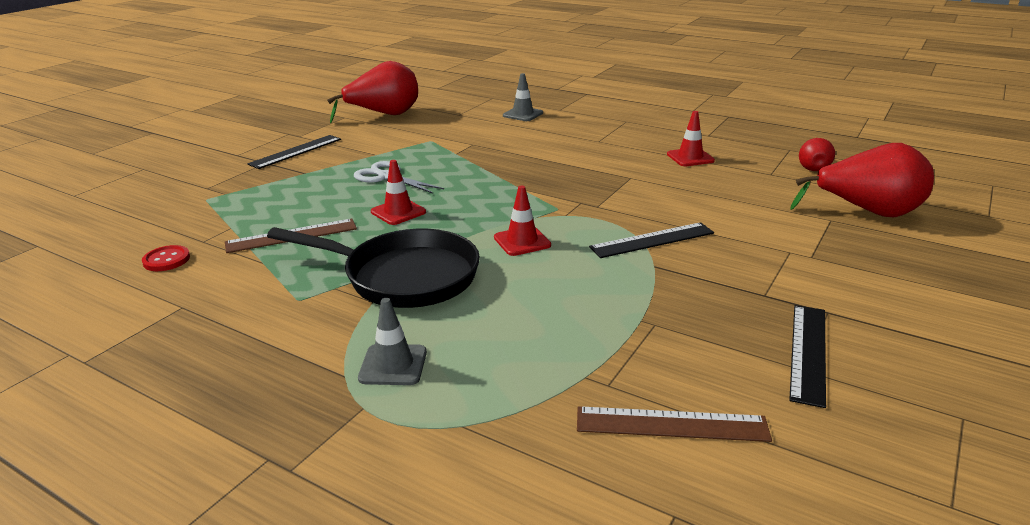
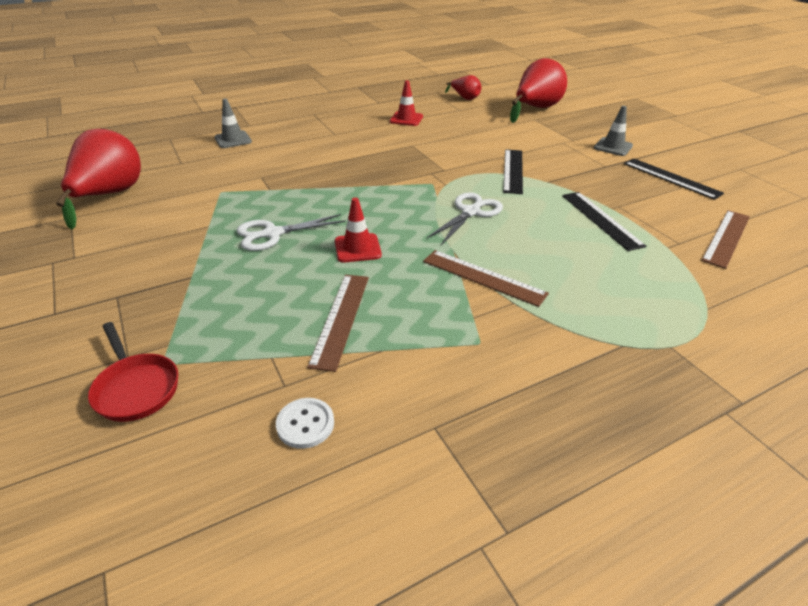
camera: 60 degrees left, 10 degrees up
red button [142,245,190,271] -> white button [276,398,334,449]
black ruler [247,135,341,169] -> black ruler moved to [562,192,646,251]
black pan [267,227,480,308] -> brown ruler [423,250,549,307]
grey traffic cone [358,298,427,385] -> grey traffic cone moved to [594,106,633,156]
red traffic cone [494,186,551,256] -> white scissors [427,192,503,245]
none -> red pan [88,322,178,422]

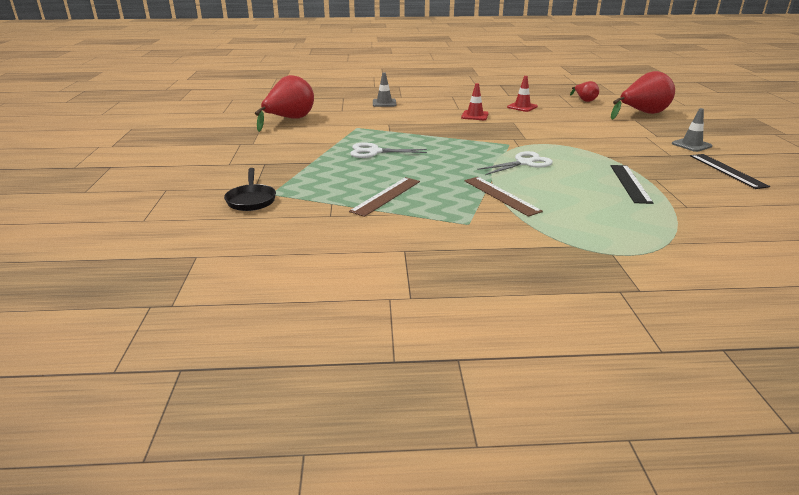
camera: 25 degrees right, 10 degrees down
red pan [88,322,178,422] -> black pan [224,168,276,211]
white button [276,398,334,449] -> none
red traffic cone [335,198,382,263] -> red traffic cone moved to [461,83,489,120]
black ruler [503,149,523,194] -> none
brown ruler [701,210,750,269] -> none

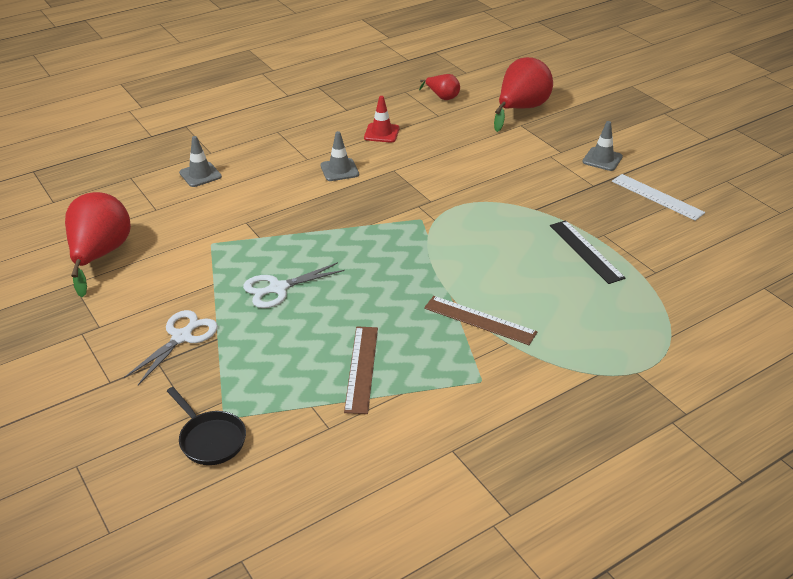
camera: 30 degrees left, 10 degrees up
red traffic cone [461,83,489,120] -> grey traffic cone [320,131,359,181]
white scissors [477,151,553,175] -> white scissors moved to [124,310,218,385]
black ruler [690,154,770,189] -> white ruler [612,174,705,221]

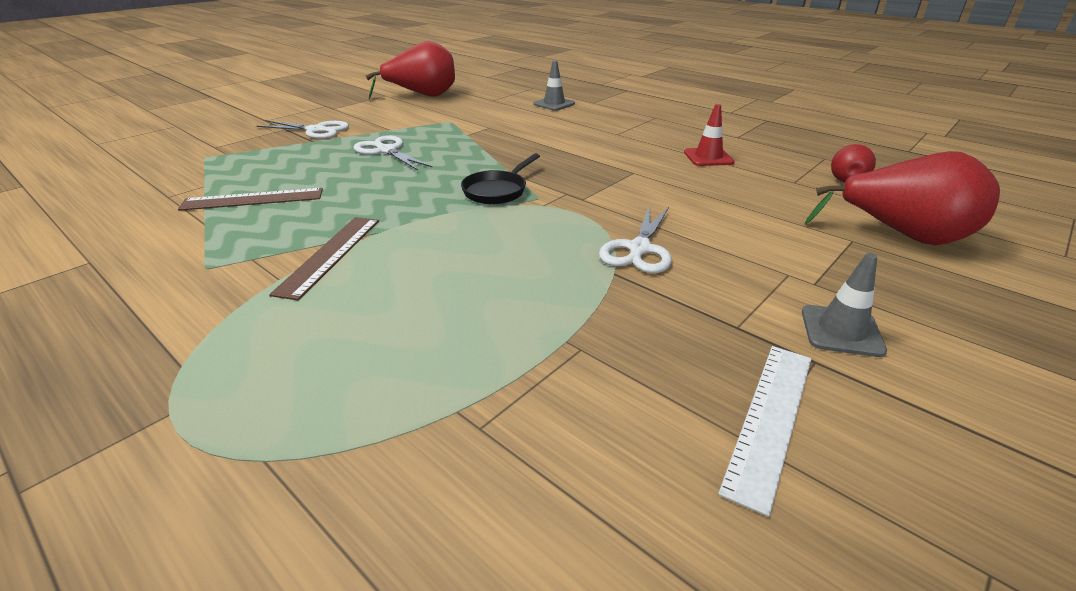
camera: 75 degrees right, 5 degrees down
black pan [167,387,246,465] -> black pan moved to [461,153,540,204]
grey traffic cone [320,131,359,181] -> none
black ruler [550,220,626,284] -> none
none -> white scissors [599,207,672,273]

